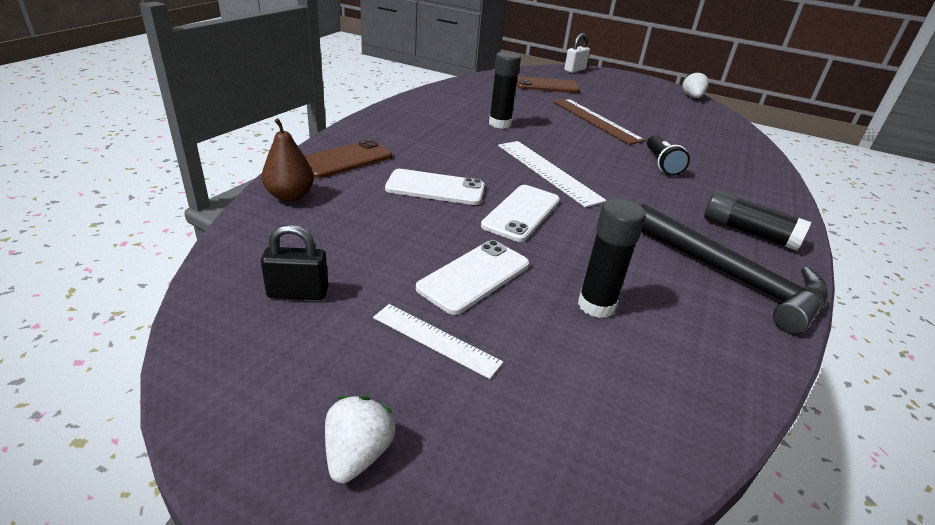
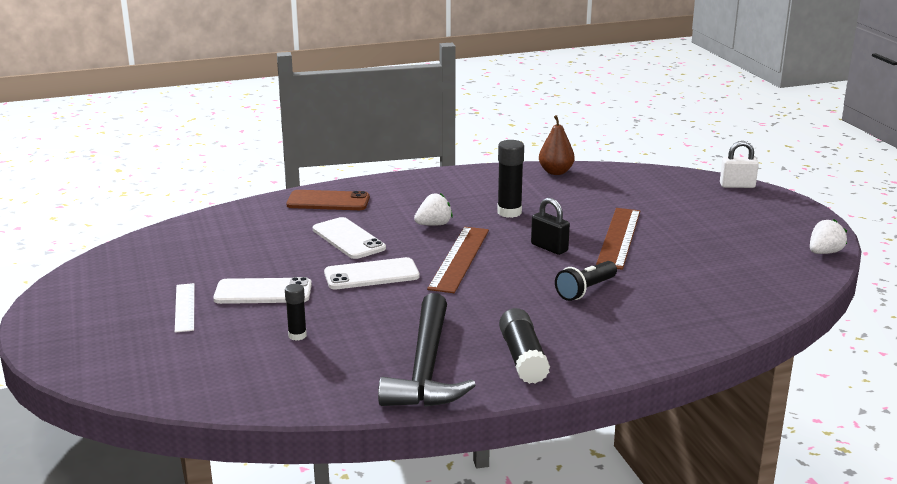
camera: 50 degrees right, 10 degrees down
black padlock [261,224,328,300] -> black padlock moved to [531,198,570,255]
brown pear [262,118,314,202] -> brown pear moved to [539,115,575,175]
white strawberry [325,396,395,483] -> white strawberry moved to [414,193,453,226]
white ruler [498,141,606,207] -> brown ruler [427,227,489,293]
brown phone [516,76,580,93] -> none
black glue stick [578,199,646,318] -> black glue stick [285,284,307,341], size x0.60

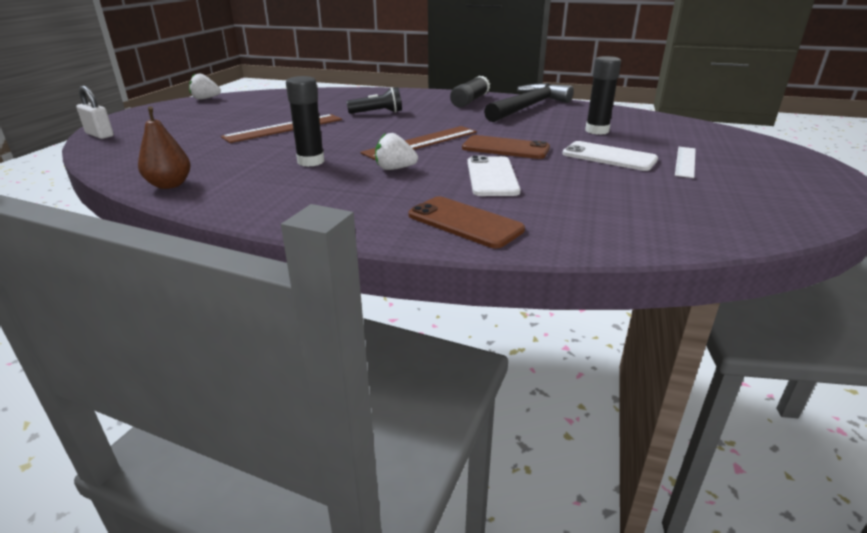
camera: 145 degrees left, 5 degrees up
black glue stick [285,284,307,341] -> black glue stick [585,56,621,135], size x1.67
white phone [324,257,420,290] -> brown phone [462,135,550,159]
black padlock [531,198,570,255] -> none

